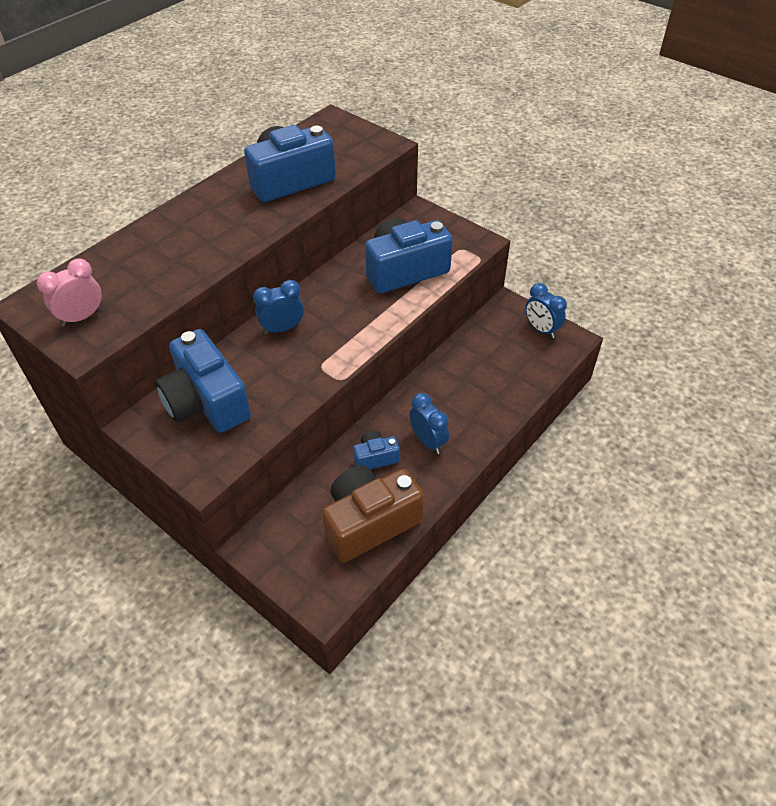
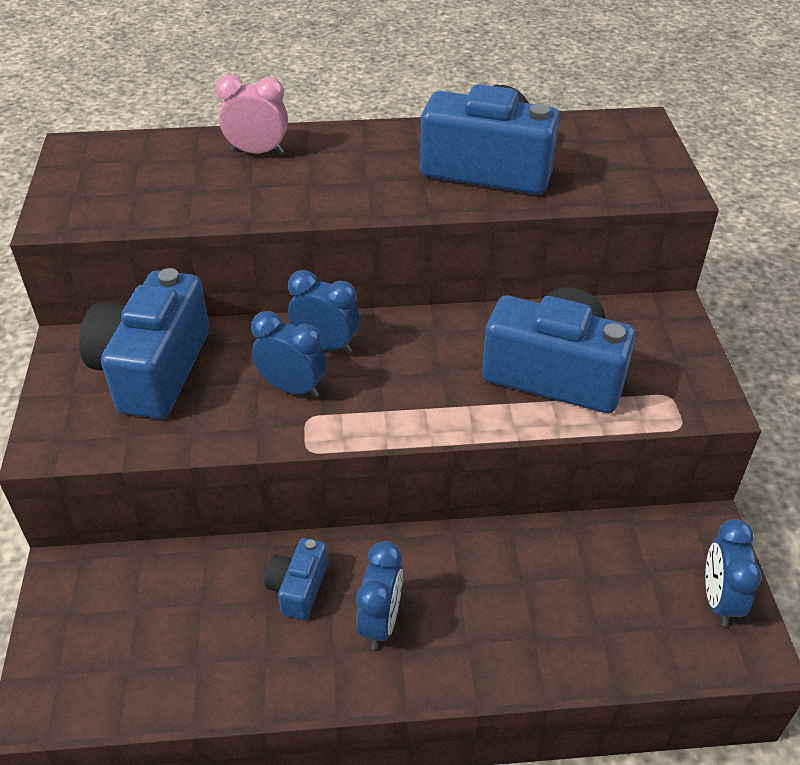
camera: 45 degrees right, 5 degrees down
pink clock [37,258,102,326] -> pink clock moved to [216,74,288,155]
brown camera [322,465,424,562] -> none
blue camera [353,431,400,469] -> blue camera turned 105 degrees counterclockwise [265,538,328,620]
none -> blue clock [251,311,327,398]

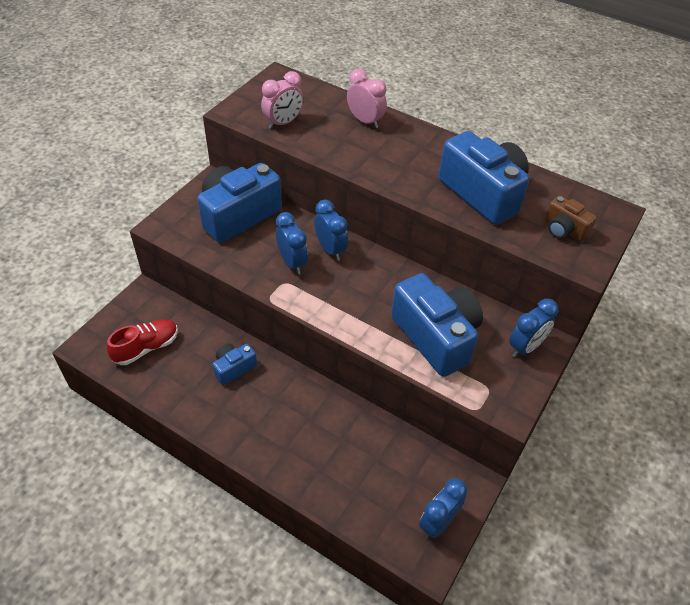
camera: 35 degrees right, 5 degrees up
blue clock [356,541,403,649] -> blue clock moved to [509,299,558,357]
none -> red shoe [106,319,178,365]
none -> pink clock [261,71,304,129]
none -> brown camera [545,195,597,242]

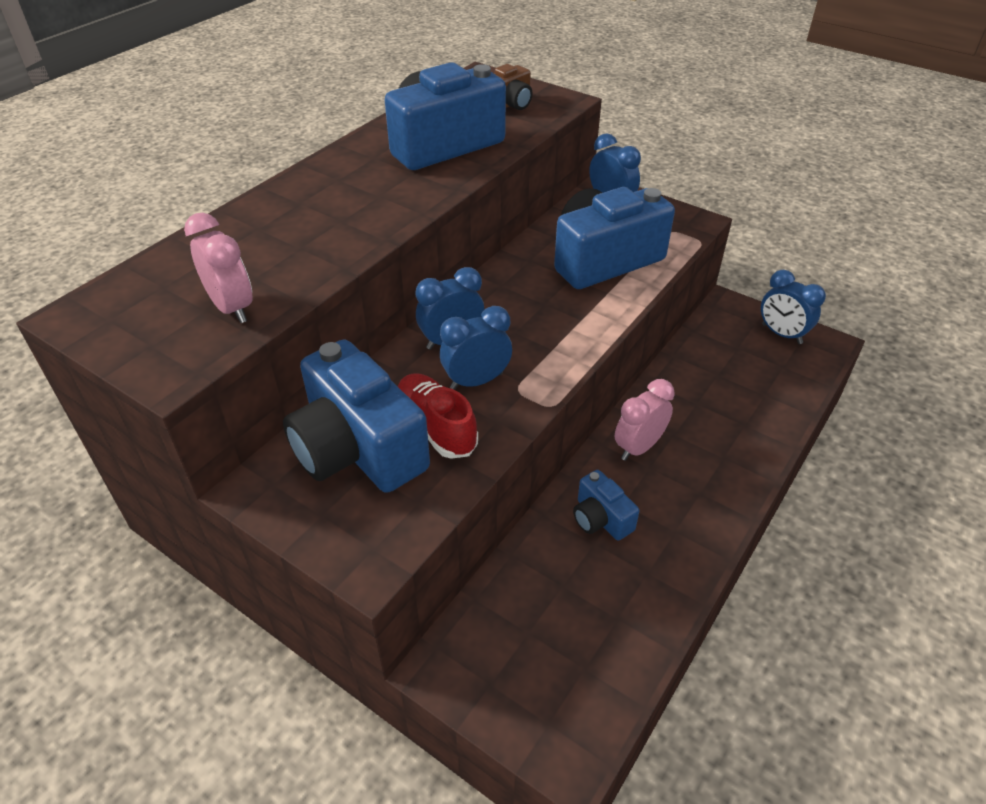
camera: 85 degrees left, 5 degrees down
red shoe [106,319,178,365] -> red shoe moved to [398,373,478,459]
pink clock [347,69,387,129] -> pink clock moved to [615,379,675,461]

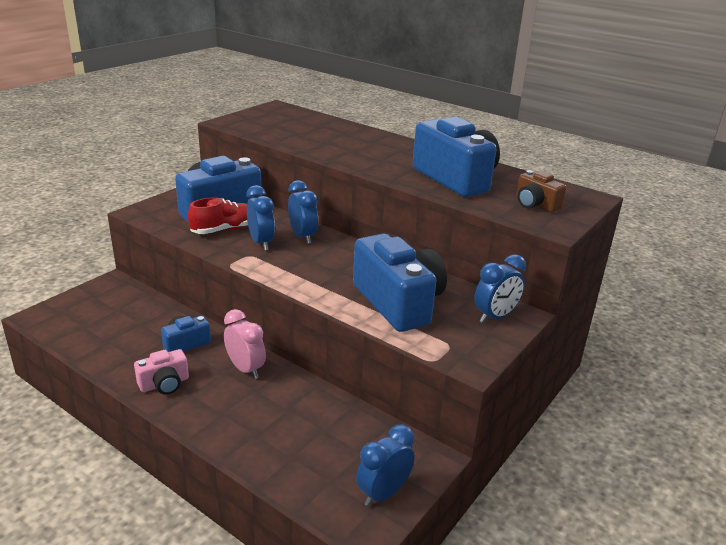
camera: 90 degrees right, 15 degrees down
pink clock [184,213,252,323] -> none
none -> pink camera [134,349,189,395]

